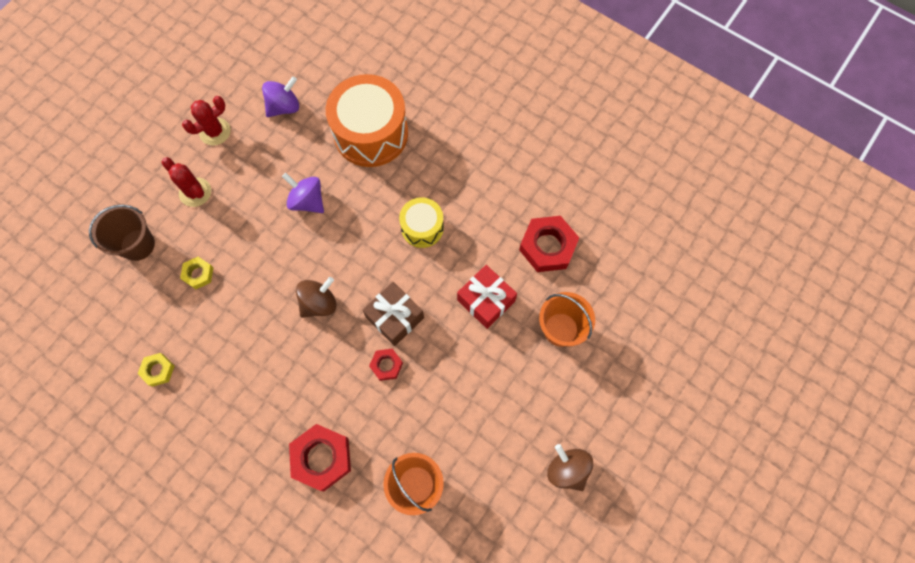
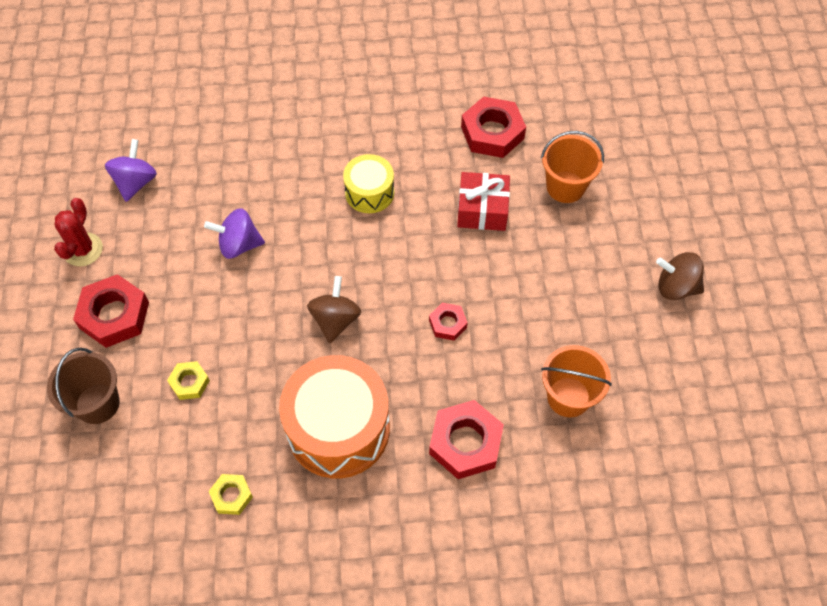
camera: 40 degrees left, 10 degrees down
red cactus [161,157,211,207] -> red nut [73,274,149,348]
orange drum [326,74,408,167] -> orange drum moved to [279,355,390,478]
brown gift [362,282,424,346] -> none

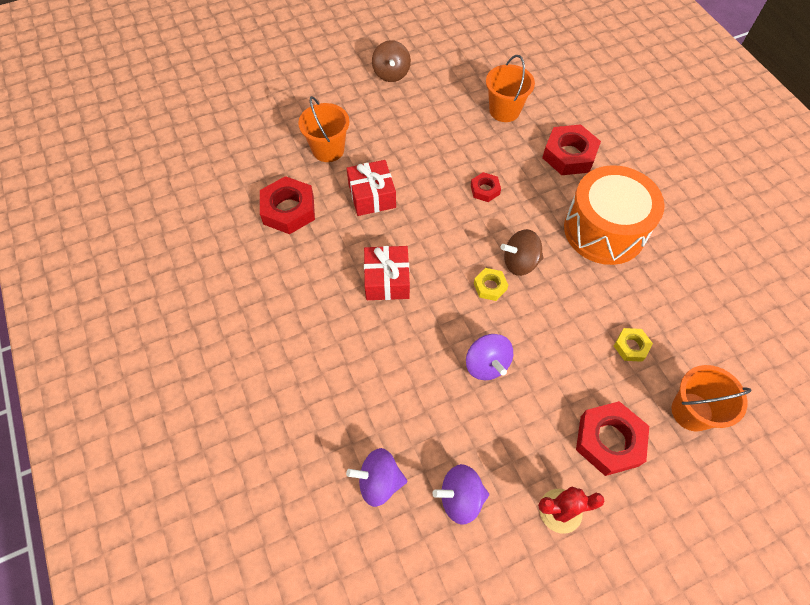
camera: 110 degrees left, 0 degrees up
brown bucket [47,348,120,424] -> orange bucket [671,365,751,432]
yellow nut [209,474,253,515] -> yellow nut moved to [474,268,508,301]
yellow drum [343,154,394,213] -> red gift [364,246,410,300]
none -> purple spinning top [346,448,407,507]

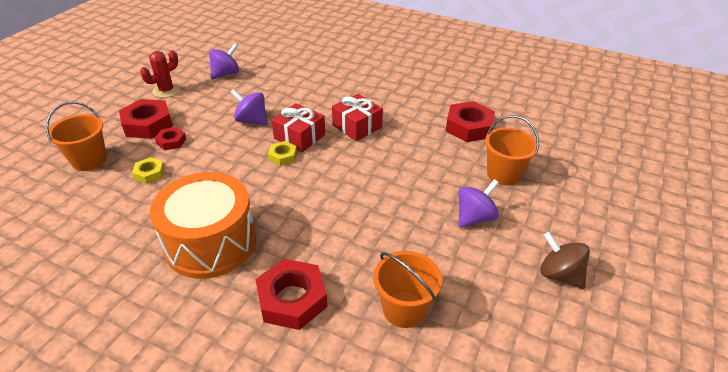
camera: 140 degrees right, 20 degrees down
red gift [346,160,396,216] -> red gift moved to [272,103,325,152]
purple spinning top [346,448,407,507] -> purple spinning top moved to [458,179,499,228]
red nut [471,172,501,202] -> red nut moved to [155,127,187,151]
brown spinning top [500,229,544,276] -> none

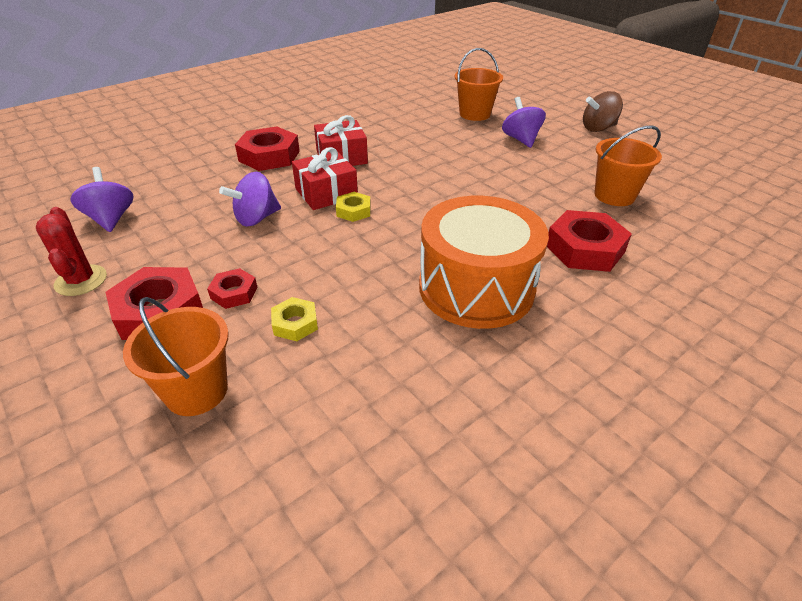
camera: 65 degrees left, 0 degrees up
red nut [446,101,495,142] -> red nut moved to [235,126,300,171]

